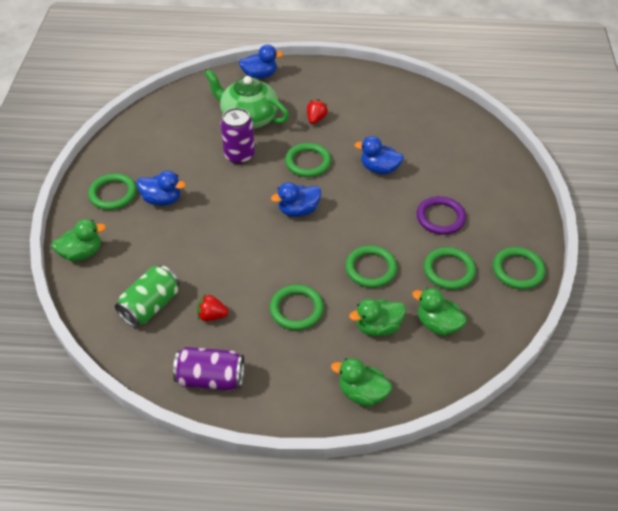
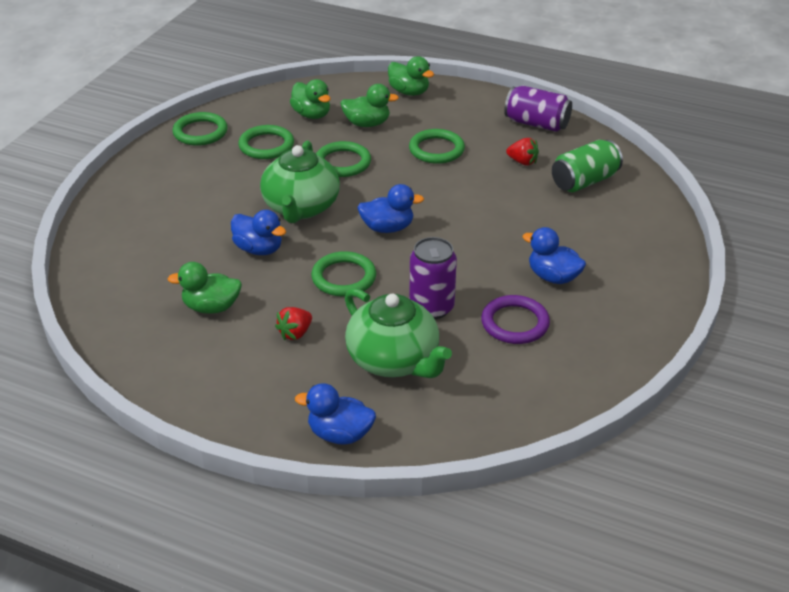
camera: 160 degrees left, 10 degrees down
green duck [51,219,106,261] -> green duck moved to [167,262,242,314]
green ring [88,173,137,210] -> none
purple ring [417,196,466,235] -> purple ring moved to [481,295,550,344]
none -> green teapot [260,141,340,223]

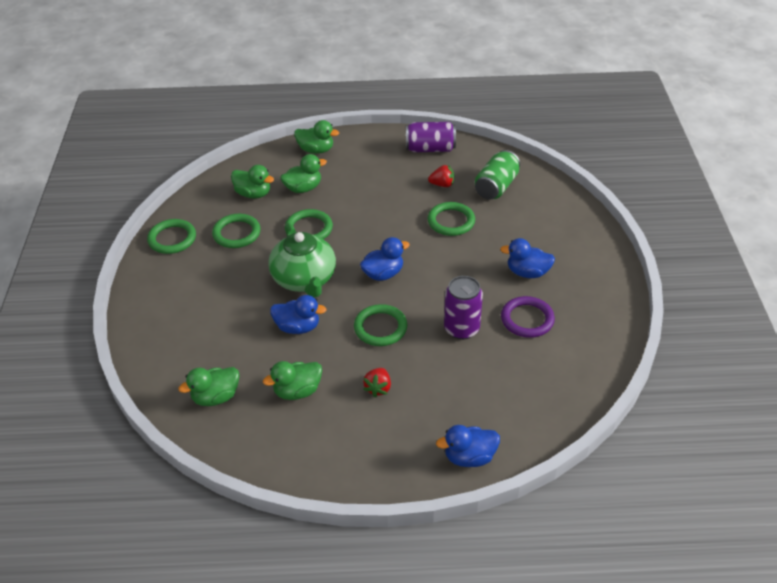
camera: 25 degrees left, 5 degrees up
green teapot [345,288,452,378] -> none
green ring [409,129,465,164] -> green ring moved to [427,202,475,236]
none -> green duck [178,367,239,406]

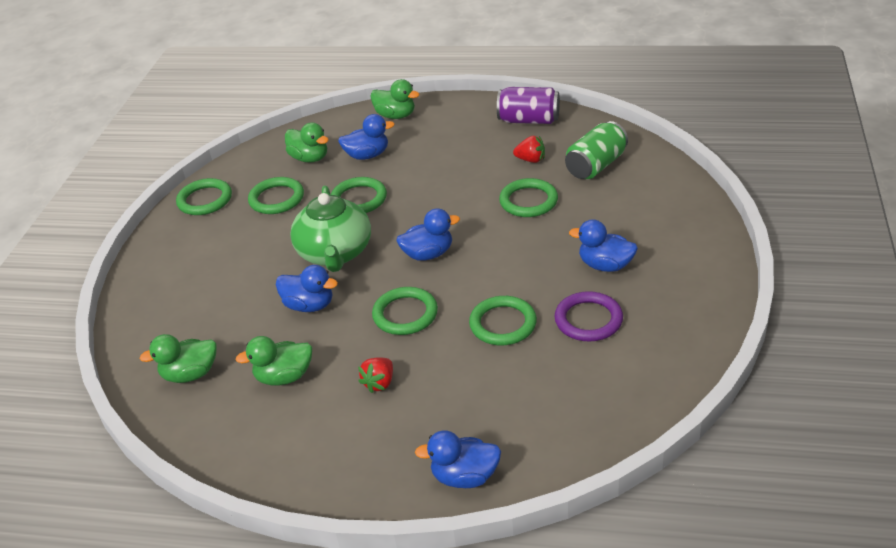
camera: 15 degrees right, 5 degrees down
green duck [280,154,327,193] -> blue duck [338,114,395,160]
purple can [444,276,483,340] -> green ring [469,296,537,345]

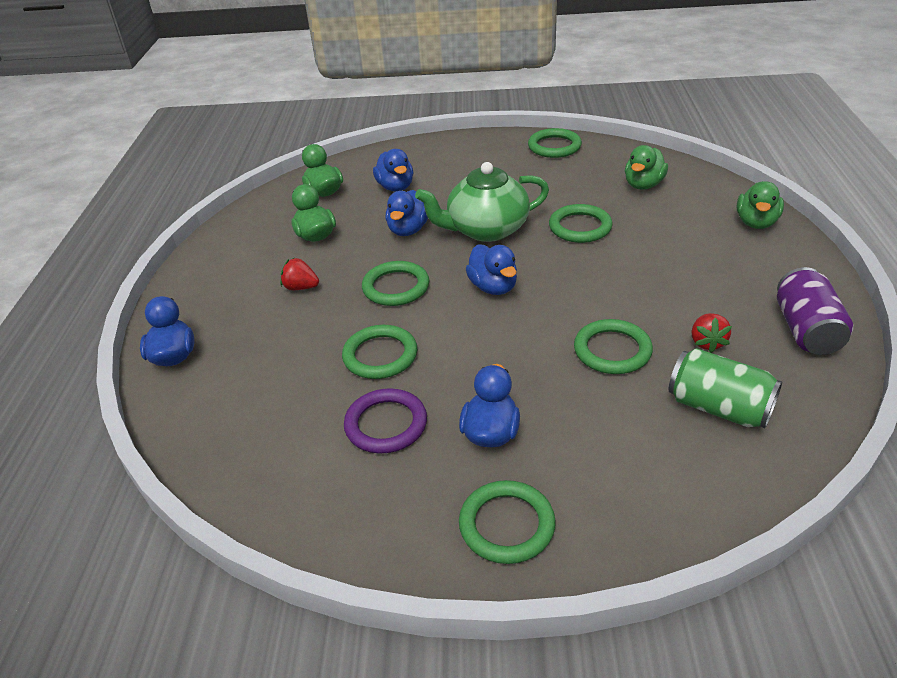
camera: 80 degrees right, 0 degrees up
green ring [248,177,304,214] -> green ring moved to [459,480,556,564]
blue duck [338,114,395,160] -> blue duck moved to [373,149,414,192]

